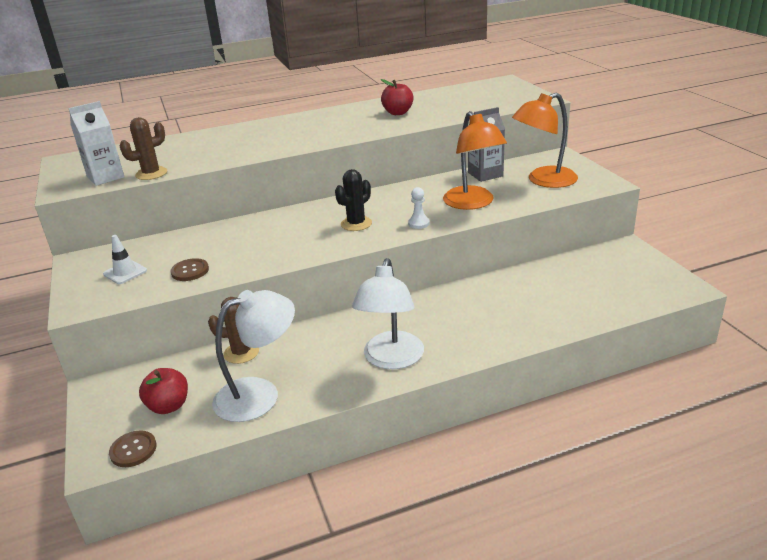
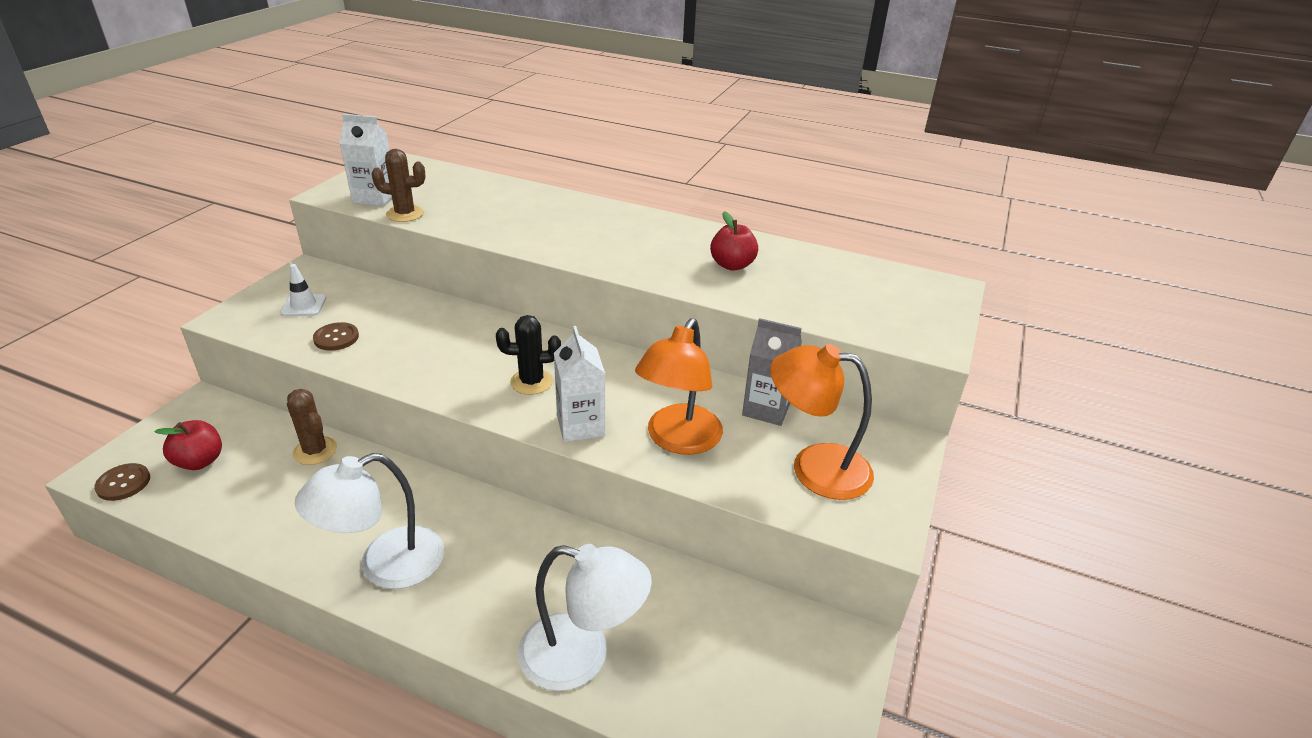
camera: 40 degrees right, 5 degrees up
white lamp [212,290,295,422] -> white lamp moved to [518,544,652,691]
white pawn [408,187,430,229] -> white carton [554,326,605,442]

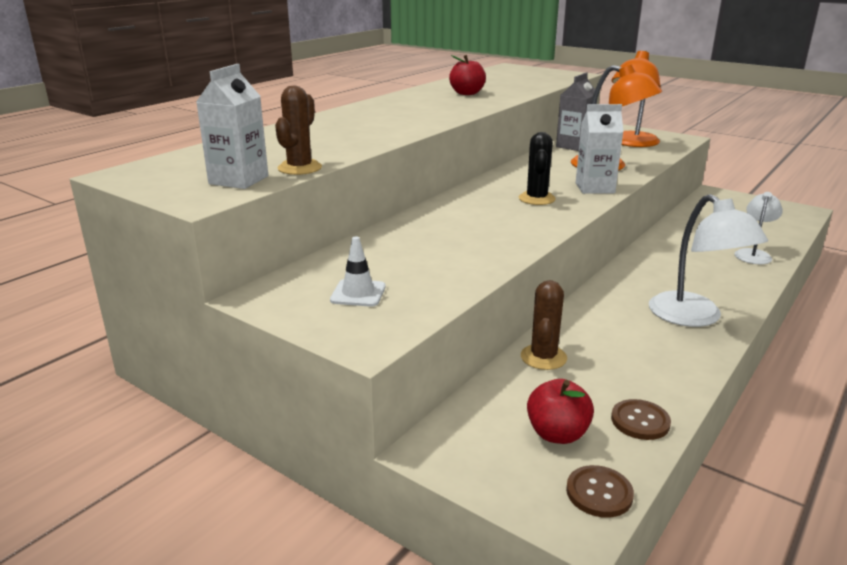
camera: 75 degrees left, 10 degrees down
brown cactus [287,389,337,465] -> brown cactus turned 45 degrees counterclockwise [521,280,567,370]
brown button [313,322,359,351] -> brown button moved to [611,399,671,440]
white lamp [518,544,652,691] -> white lamp [734,192,783,264], size x0.59

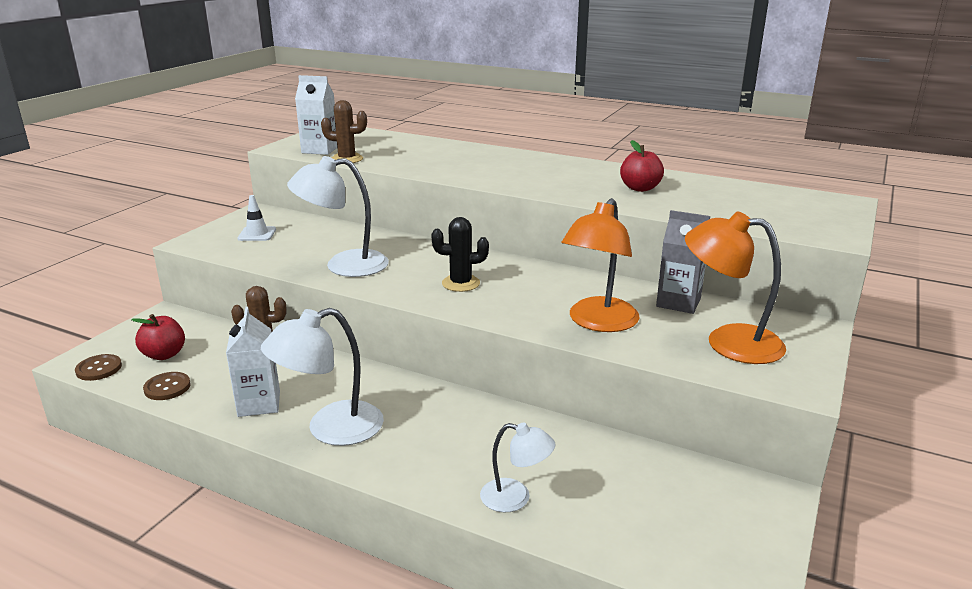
camera: 80 degrees right, 0 degrees up
white carton [575,104,624,194] -> white carton moved to [226,307,280,417]
none -> white lamp [287,156,389,277]

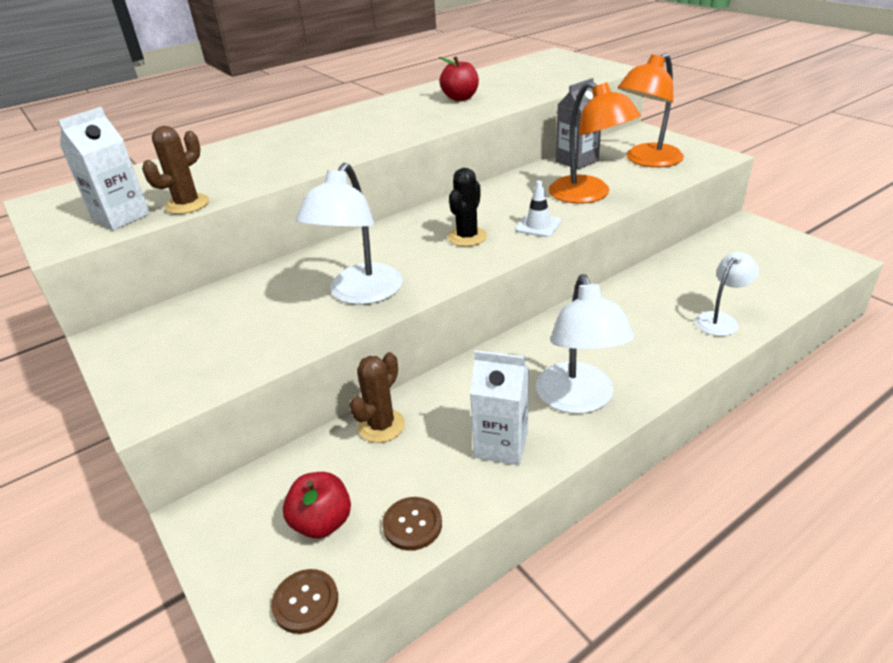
camera: 60 degrees left, 10 degrees up
white traffic cone [238,195,276,241] -> white traffic cone moved to [515,180,561,237]

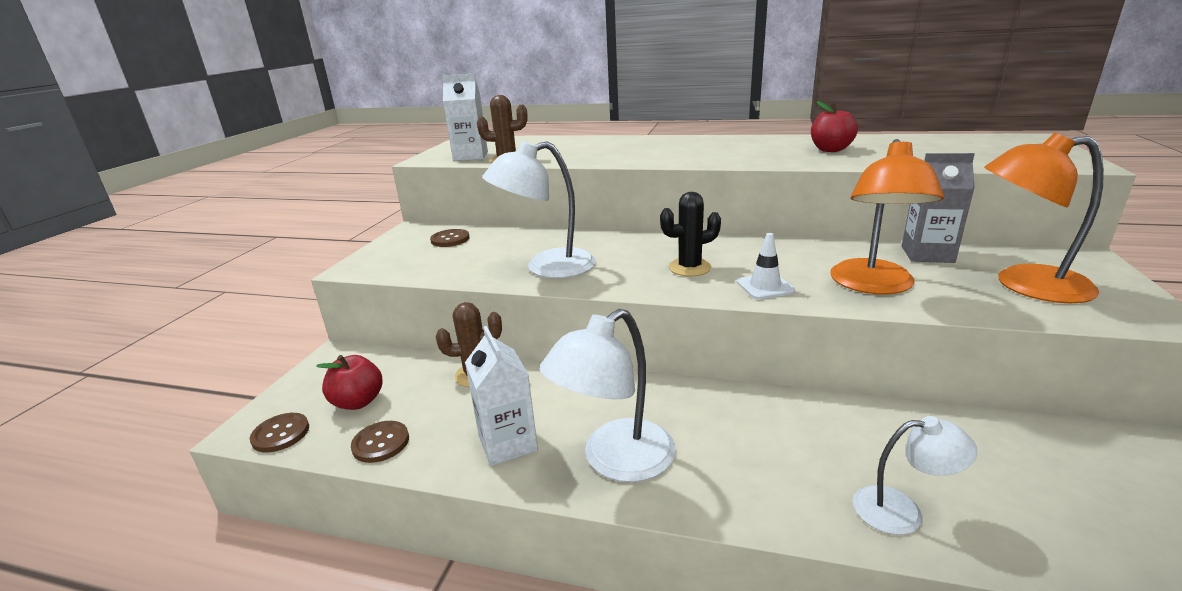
camera: 50 degrees right, 10 degrees down
none -> brown button [430,229,470,247]

